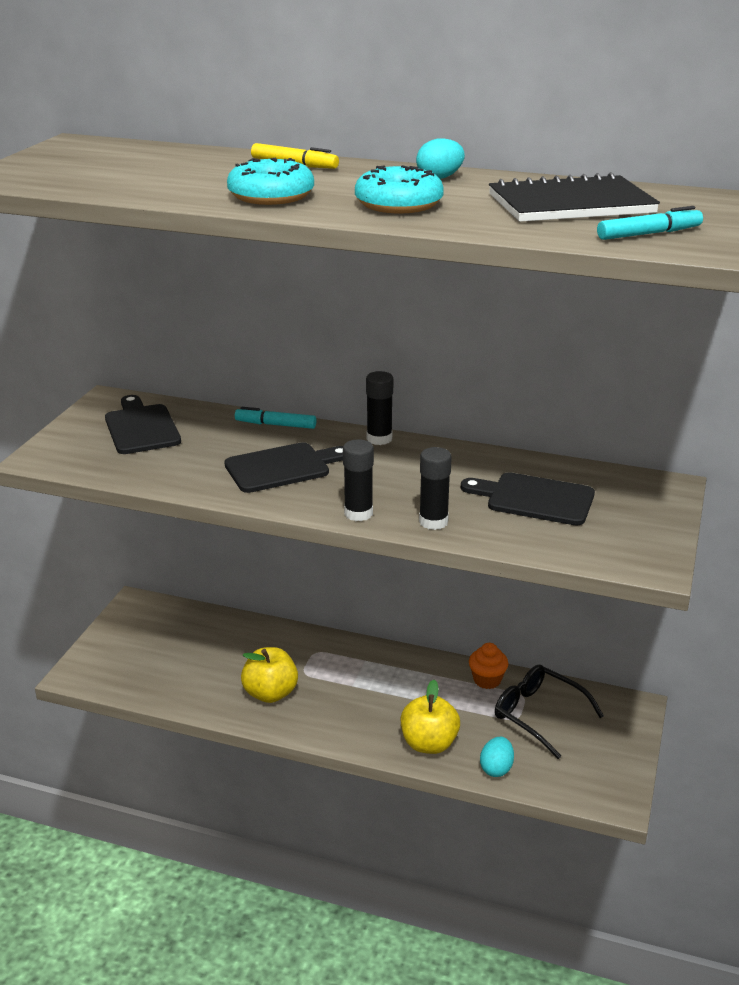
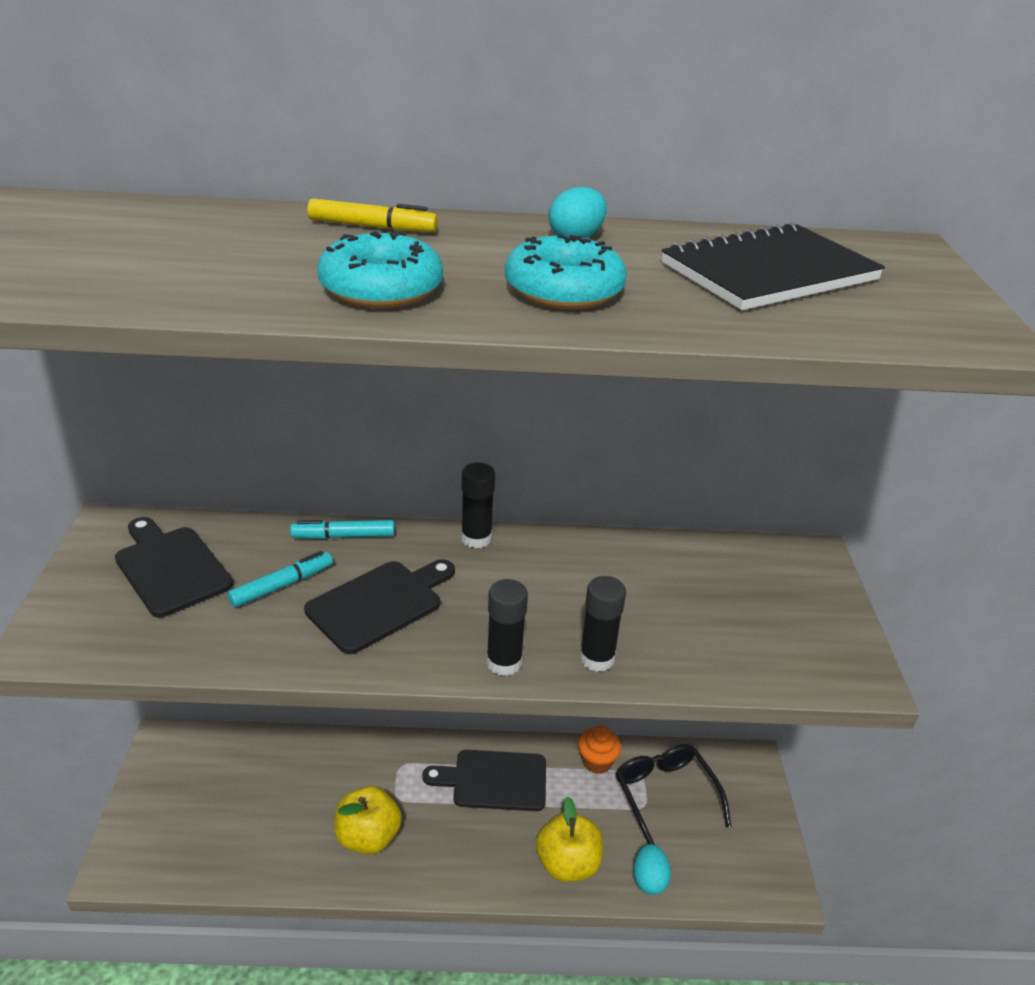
camera: 20 degrees left, 5 degrees up
black cutting board [461,472,595,525] -> black cutting board moved to [422,750,546,811]
black glasses [495,665,604,759] -> black glasses turned 45 degrees clockwise [616,744,731,845]
turquoise marker [597,206,703,240] -> turquoise marker moved to [228,551,333,607]

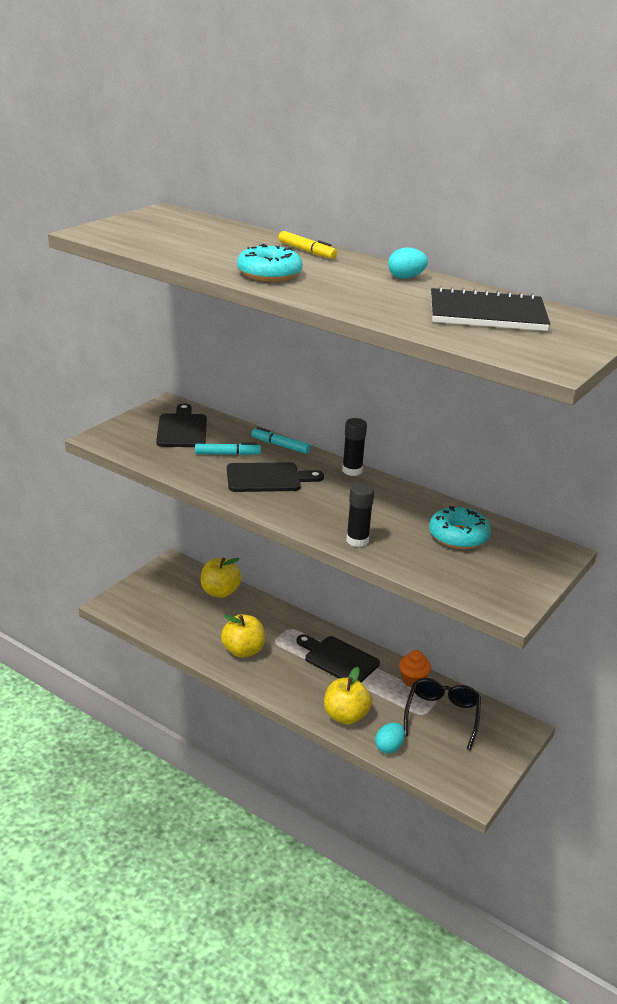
camera: 35 degrees right, 5 degrees down
black glue stick [486,579,528,676] -> none
turquoise donut [505,235,627,309] -> turquoise donut moved to [429,506,491,549]
none -> yellow apple [201,558,241,598]

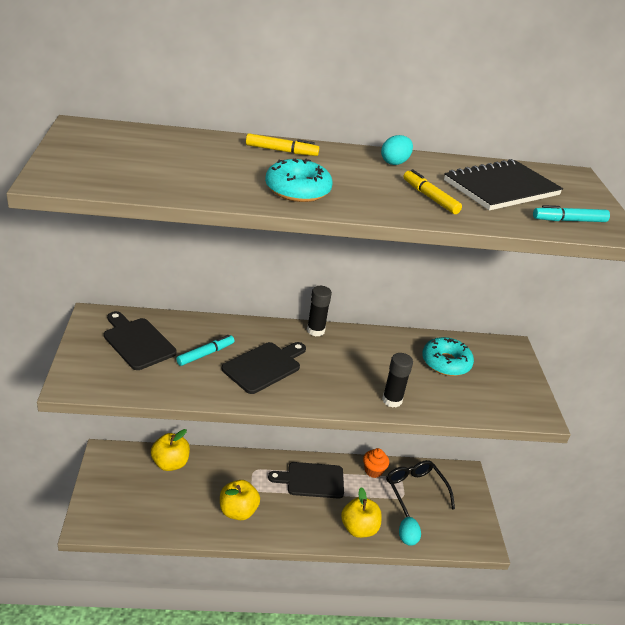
camera: 40 degrees left, 5 degrees up
turquoise marker [251,427,310,454] -> turquoise marker moved to [533,205,610,222]
none -> yellow marker [403,169,462,214]

